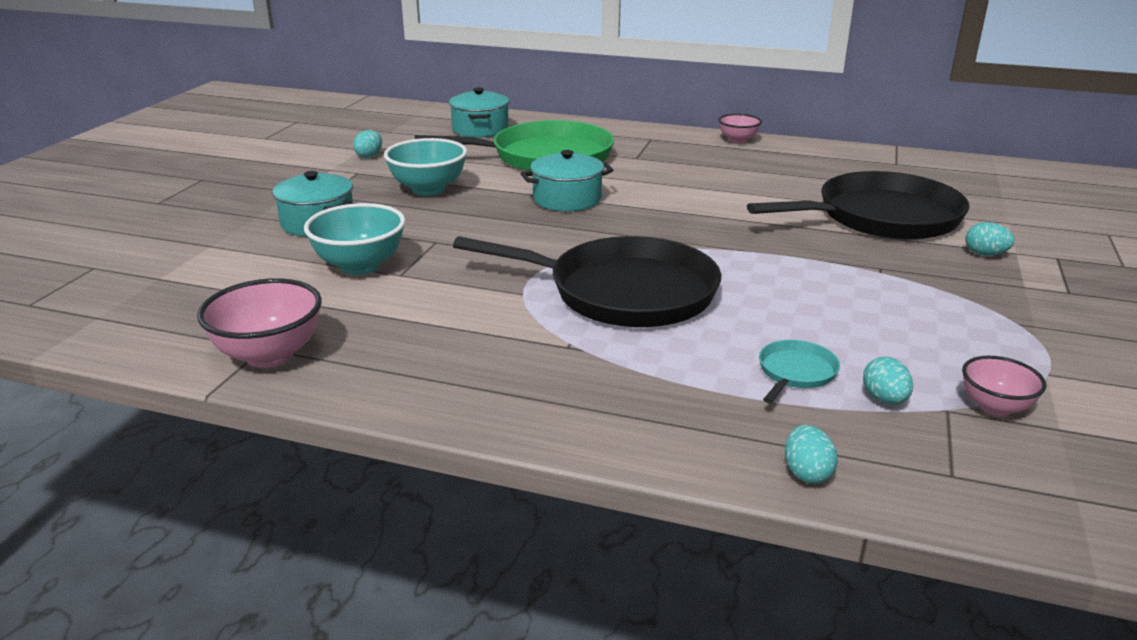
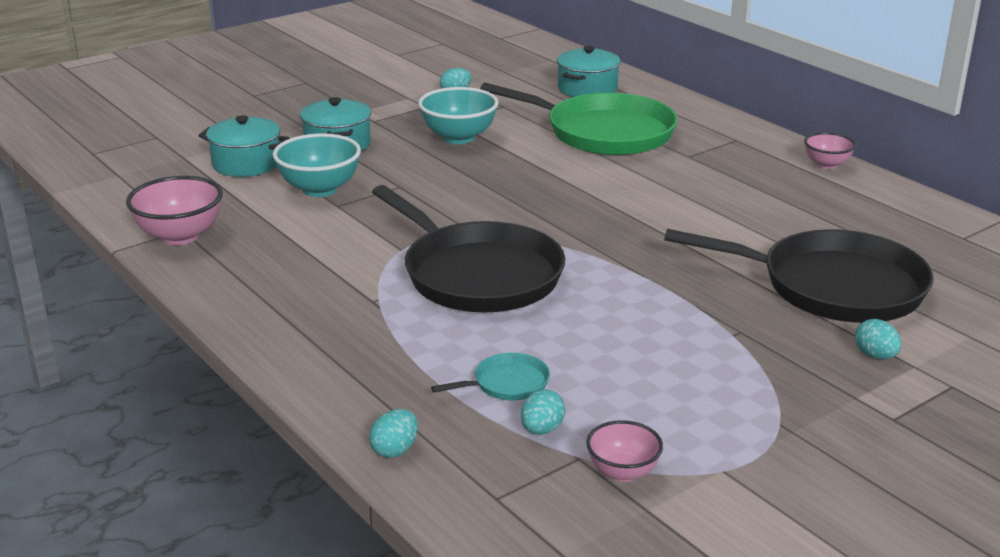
camera: 35 degrees right, 0 degrees up
turquoise pot [521,150,613,211] -> turquoise pot moved to [198,115,289,177]

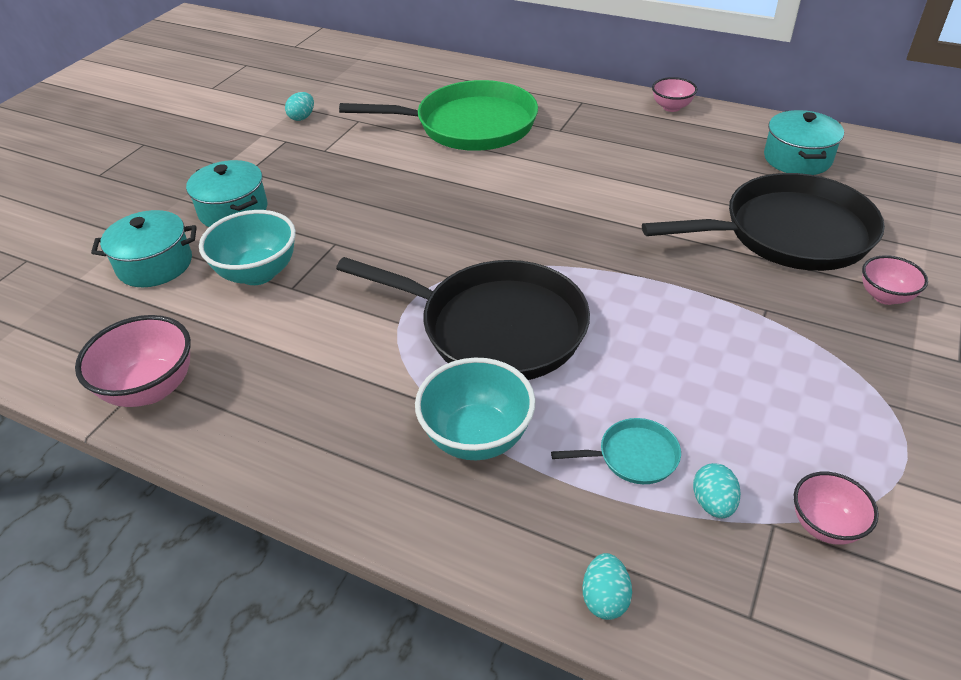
camera: 25 degrees left, 15 degrees up
turquoise bowl [418,87,499,144] -> turquoise bowl moved to [415,358,536,460]
turquoise pan [431,353,550,400] -> turquoise pan turned 45 degrees clockwise [551,418,681,484]
turquoise pot [557,46,621,97] -> turquoise pot moved to [764,110,844,175]
turquoise egg [855,319,901,359] -> pink bowl [862,255,928,305]

